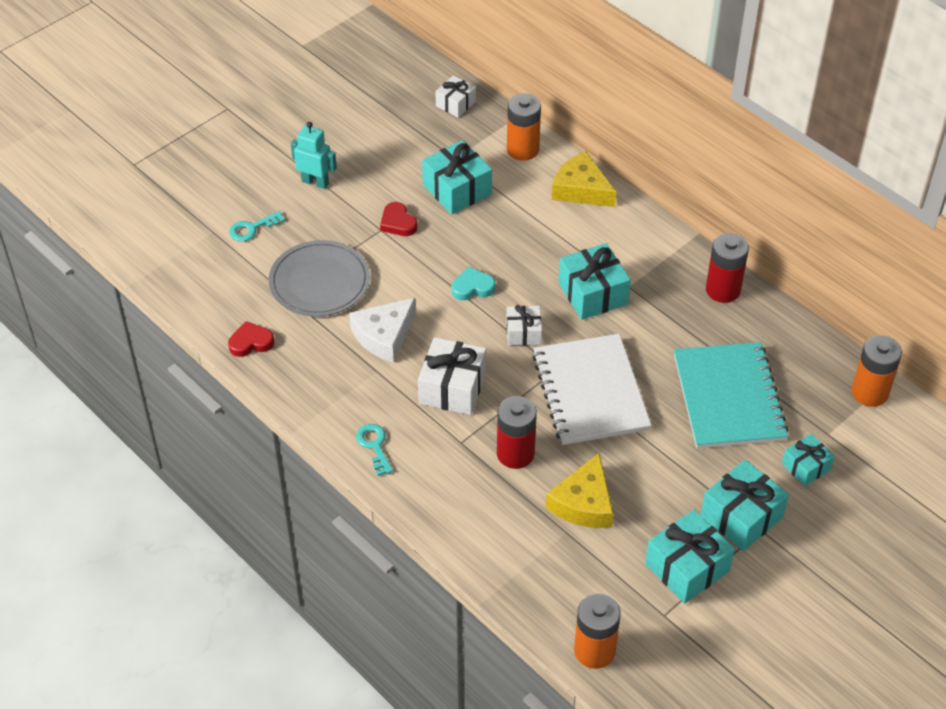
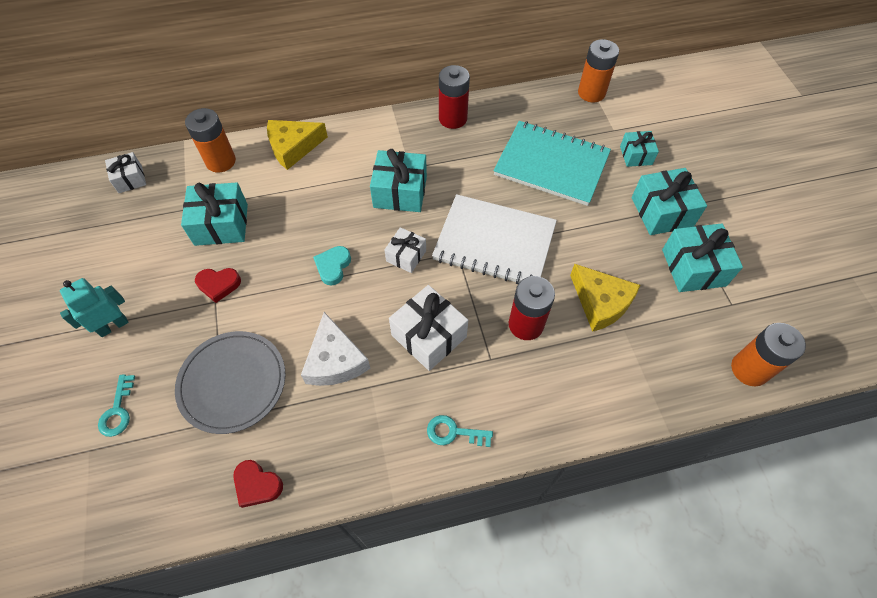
camera: 60 degrees left, 10 degrees up
red heart [228,321,274,357] -> red heart turned 75 degrees counterclockwise [233,460,283,508]

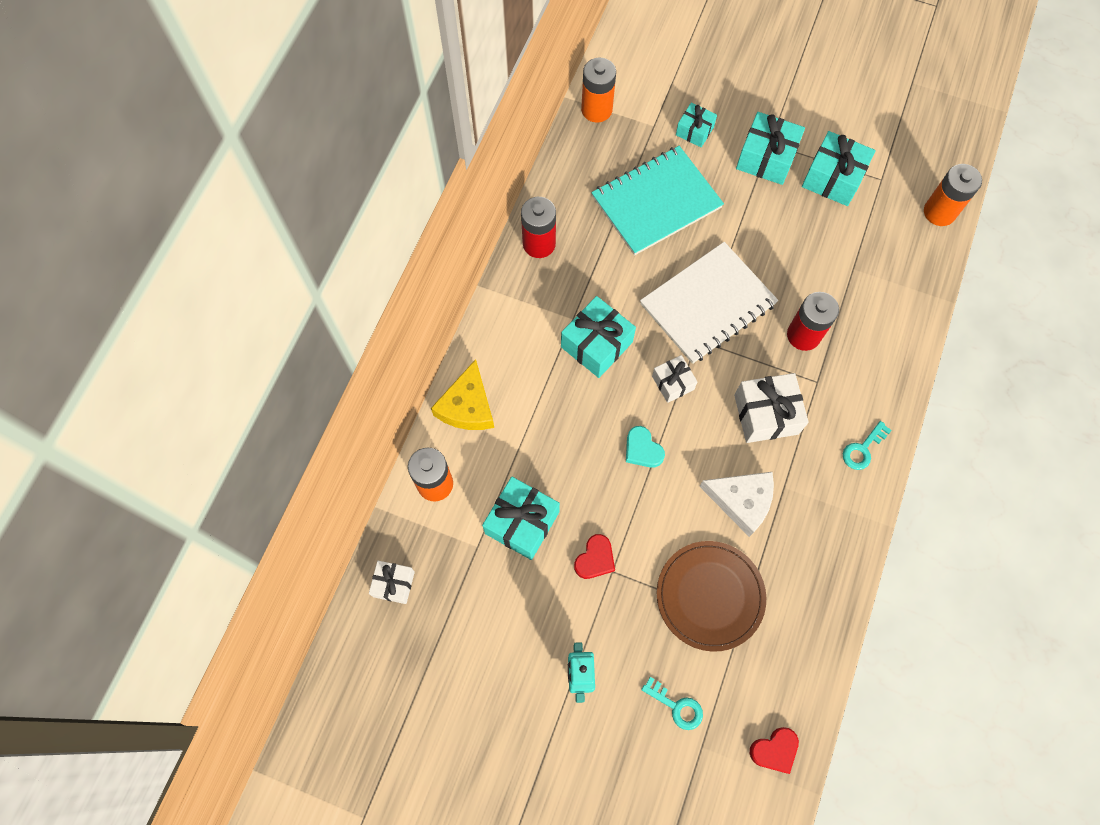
camera: 55 degrees left, 10 degrees up
grey plate [175,331,285,434] -> brown plate [657,541,766,652]
red heart [233,460,283,508] -> red heart moved to [750,727,799,774]
yellow cheese [570,264,640,332] -> none

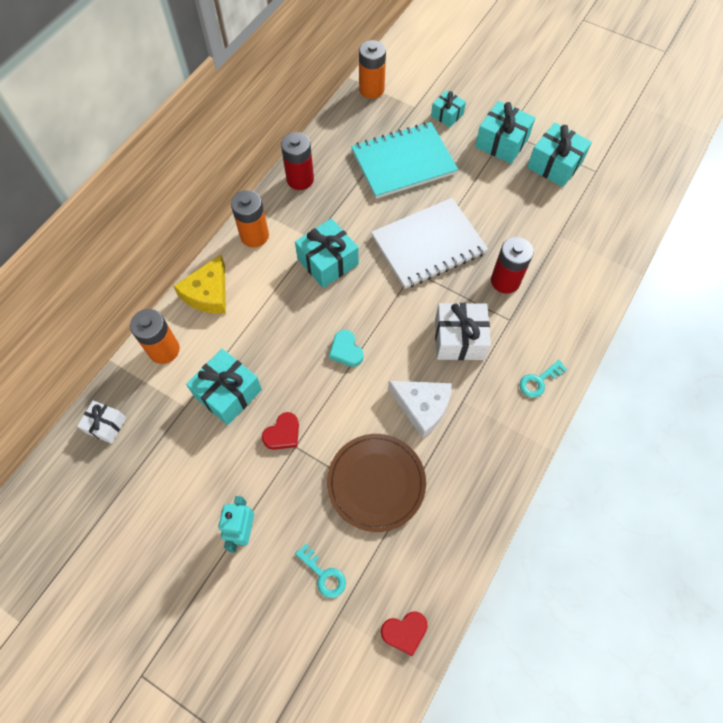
camera: 10 degrees right, 5 degrees down
white gift [652,355,697,403] -> none
orange battery [924,164,982,226] -> orange battery moved to [231,190,269,248]

